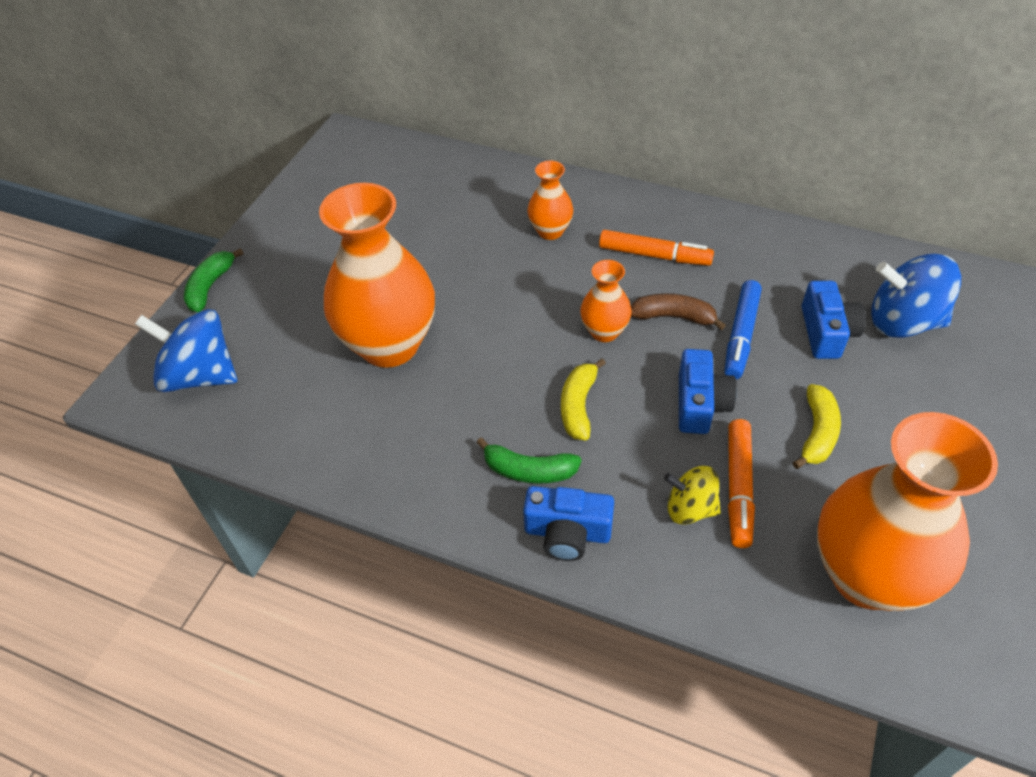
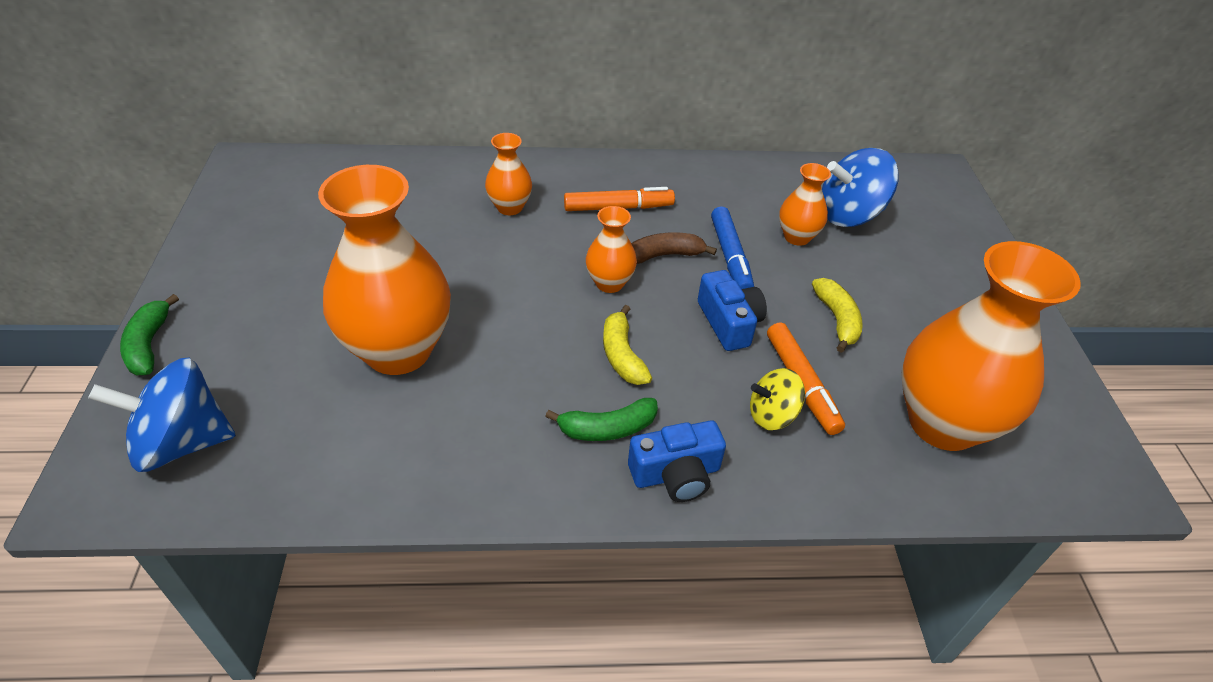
camera: 30 degrees left, 5 degrees down
blue camera [802,281,866,359] -> orange vase [779,163,831,246]

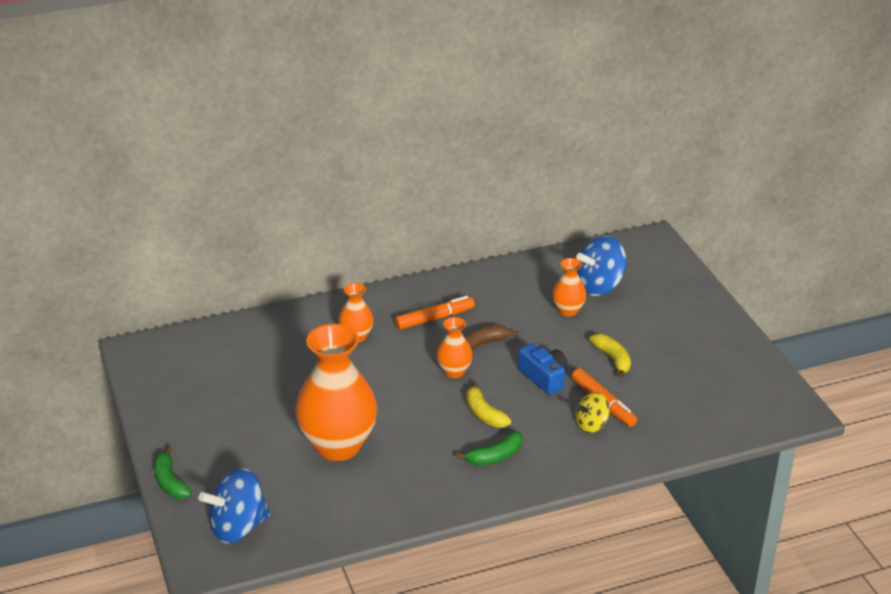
camera: 15 degrees left, 10 degrees down
blue camera [628,421,726,502] -> none
blue marker [711,206,754,289] -> none
orange vase [901,241,1081,451] -> none

